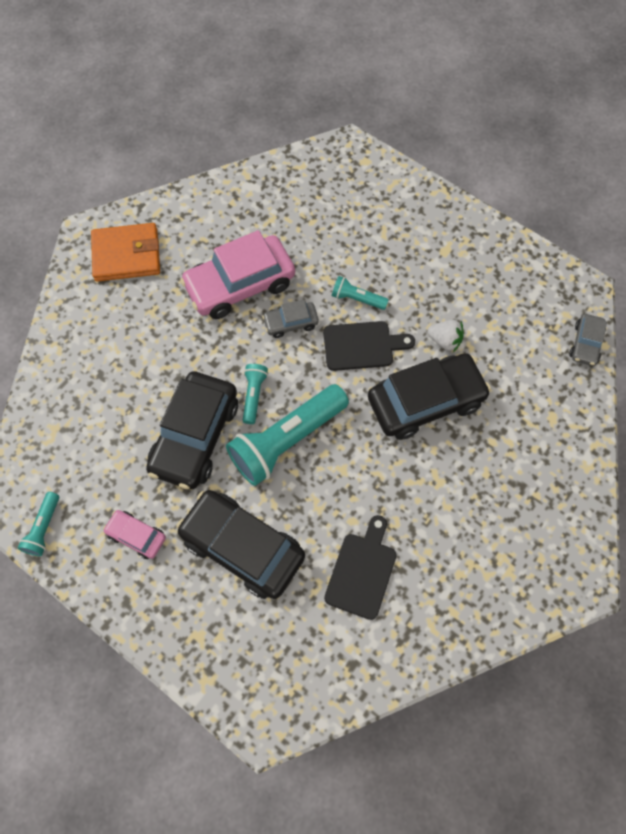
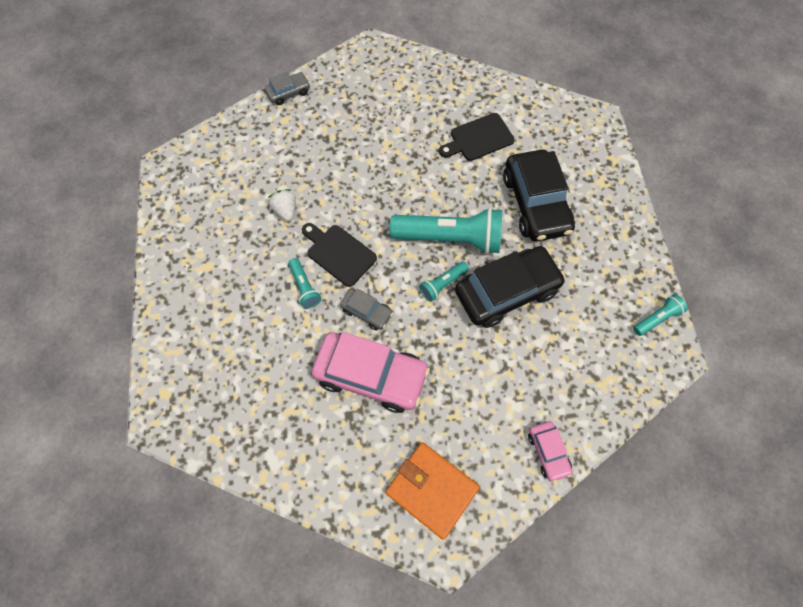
camera: 135 degrees left, 0 degrees up
pink car [103,510,166,559] -> pink car moved to [528,421,573,482]
black car [368,353,491,440] -> none
grey car [570,314,607,366] -> grey car moved to [264,72,310,105]

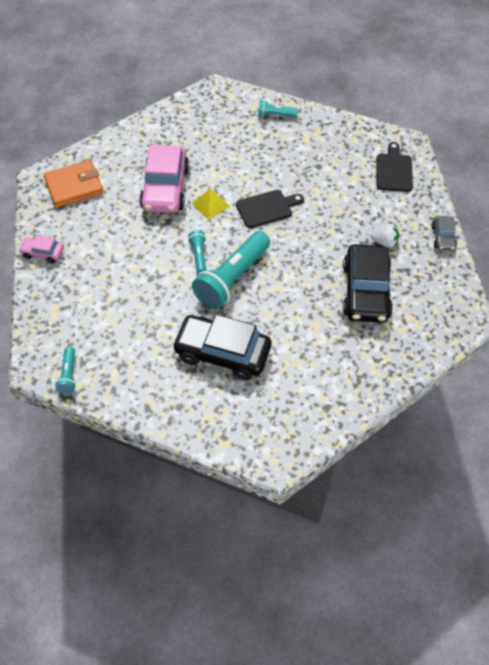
camera: 120 degrees right, 10 degrees down
white strawberry [268,189,296,221] -> white strawberry moved to [371,223,399,247]
turquoise flashlight [288,258,321,308] -> turquoise flashlight moved to [258,100,298,117]
pink car [311,332,430,413] -> pink car turned 45 degrees counterclockwise [139,145,189,213]
grey car [340,288,393,330] -> yellow pyramid [192,189,230,220]
black cutting board [439,113,515,161] -> black cutting board moved to [376,142,413,192]
black car [455,246,566,328] -> black car moved to [343,244,393,323]

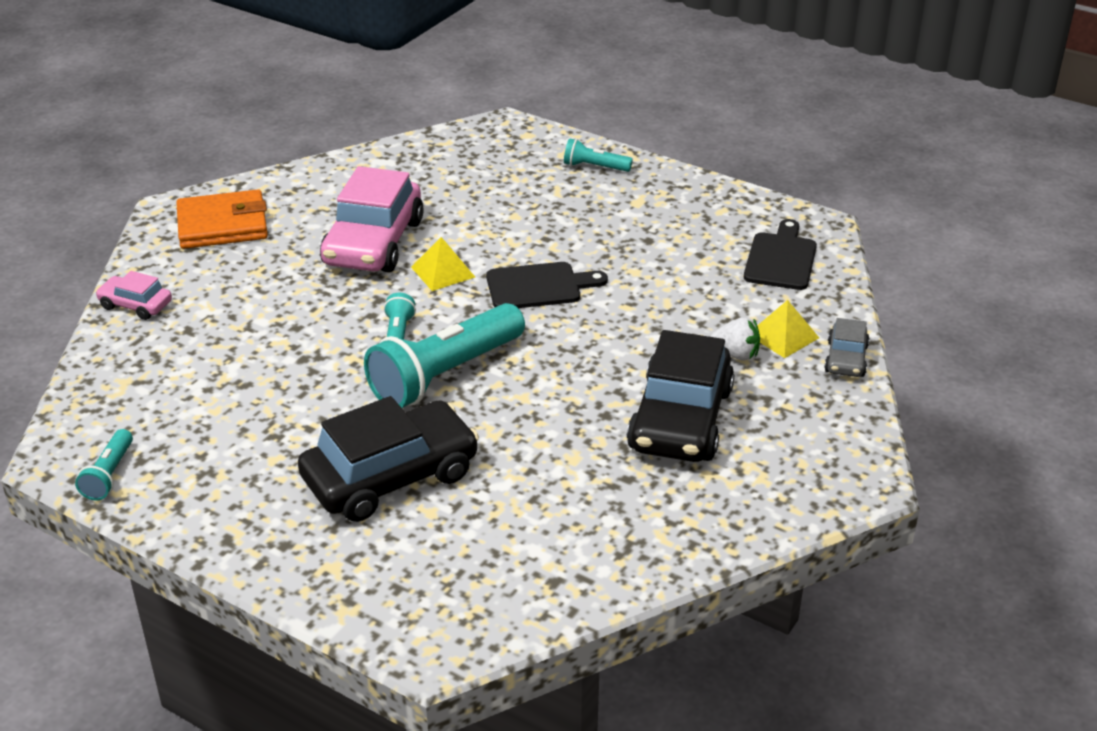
camera: 10 degrees right, 20 degrees down
black car [172,314,271,380] -> black car turned 120 degrees clockwise [298,396,479,522]
none -> yellow pyramid [757,300,819,358]

